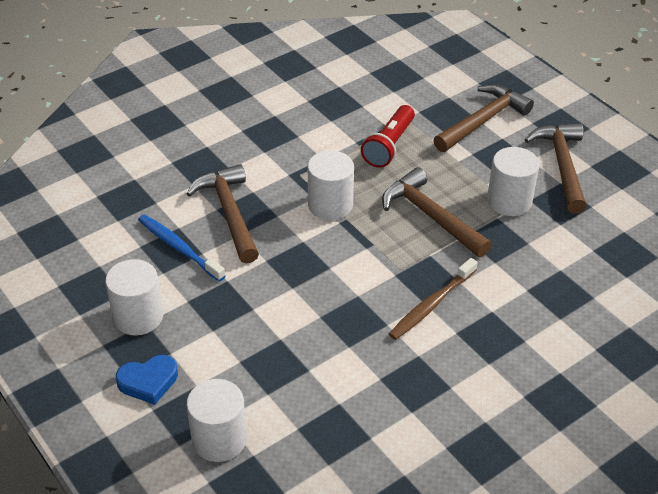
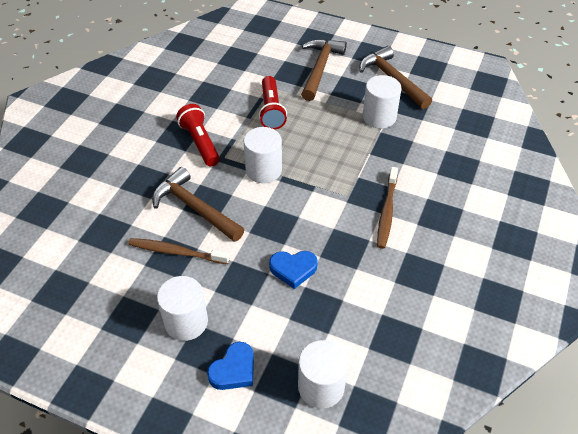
camera: 30 degrees left, 5 degrees up
blue toothbrush [138,215,225,282] -> brown toothbrush [128,238,230,264]
brown hammer [382,167,492,257] -> none
none -> red flashlight [176,104,220,166]
none -> blue heart [269,251,318,289]

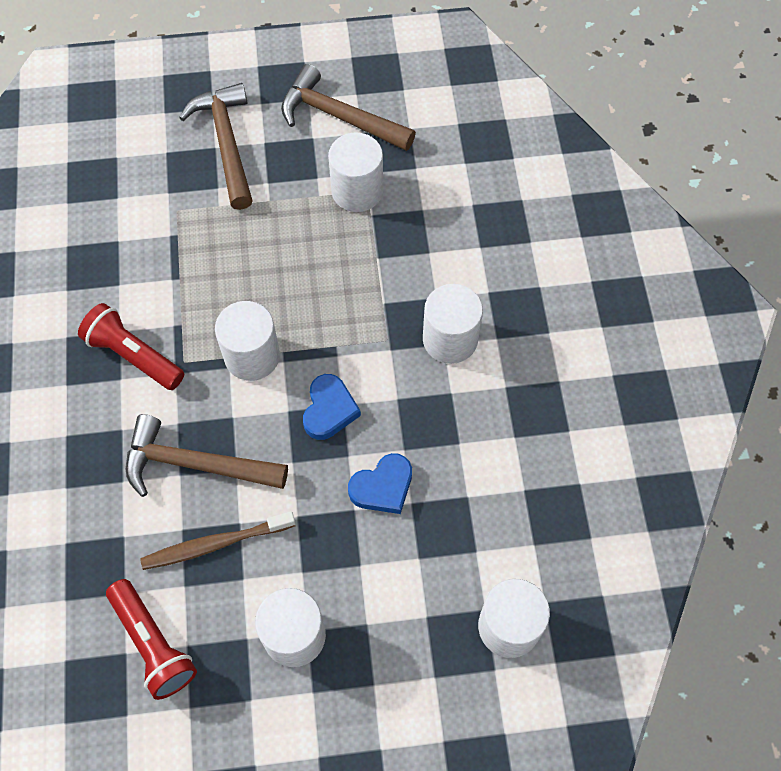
camera: 30 degrees left, 15 degrees up
blue heart [207,342,254,390] -> blue heart moved to [303,374,361,440]
red flashlight [259,76,287,130] -> red flashlight moved to [106,579,197,700]
brown toothbrush [377,167,398,249] -> white cylinder [423,284,483,364]

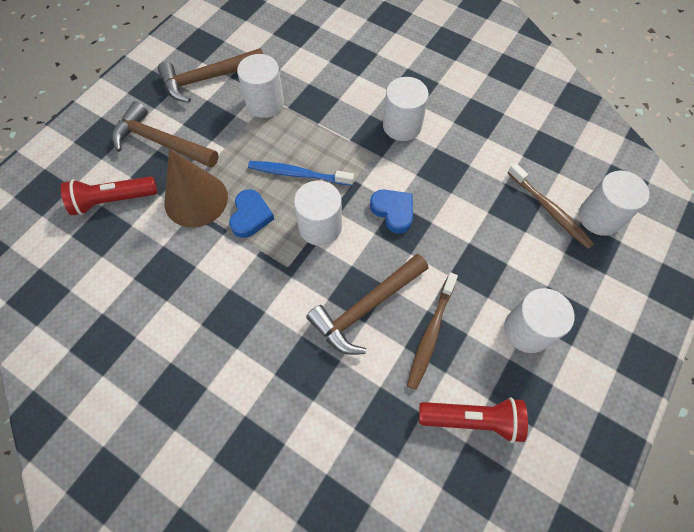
camera: 50 degrees left, 0 degrees up
red flashlight [78,303,184,390] -> red flashlight moved to [61,176,157,215]
blue heart [348,453,412,514] -> blue heart moved to [229,189,274,238]
none -> brown cone [165,149,228,228]
none -> blue toothbrush [248,161,354,186]
none -> brown toothbrush [507,163,594,249]

